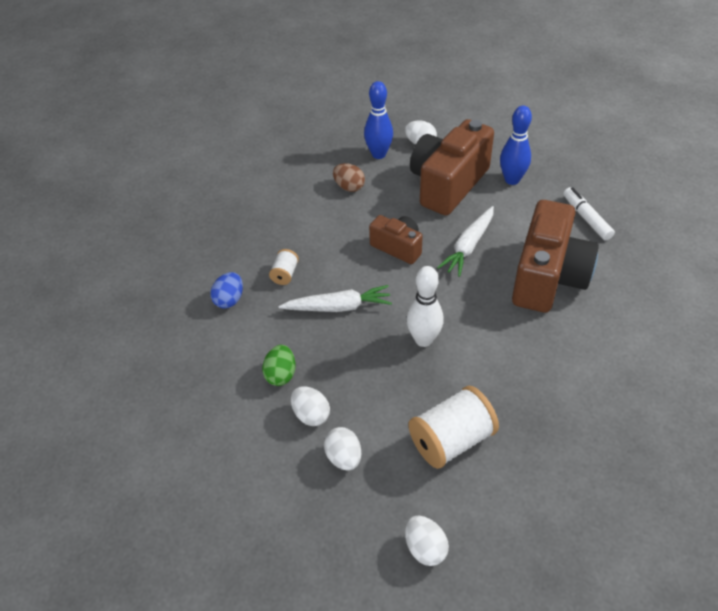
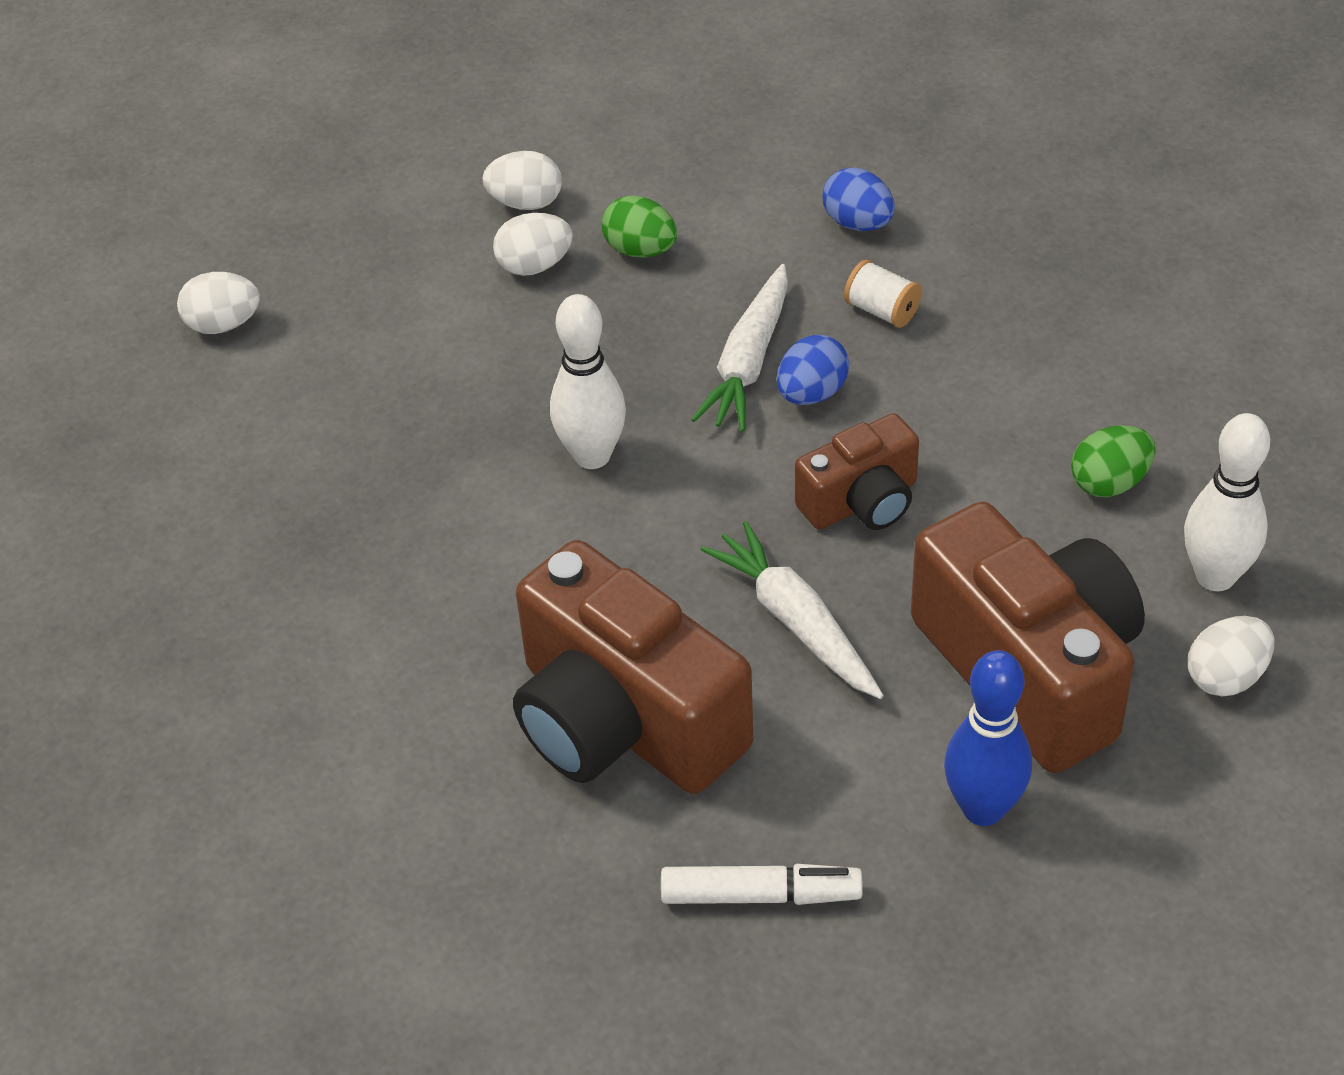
camera: 115 degrees right, 0 degrees up
white egg [324,427,361,471] -> white egg moved to [482,151,562,210]
brown egg [333,163,365,192] -> green egg [1071,425,1155,497]
blue bowling pin [364,81,393,159] -> white bowling pin [1184,413,1270,591]
white spool [408,386,499,469] -> none
none -> blue egg [777,335,849,405]

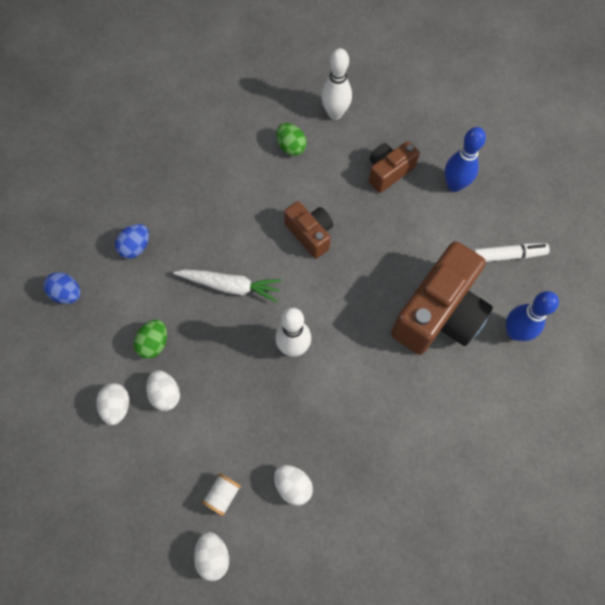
camera: 100 degrees left, 20 degrees up
white marker [661,864,863,905] -> white marker turned 90 degrees clockwise [473,243,550,262]
white carrot [700,521,884,699] -> none
blue egg [777,335,849,405] -> blue egg moved to [43,272,81,304]
white spool [844,260,922,328] -> white spool moved to [202,473,241,516]
brown camera [911,501,1145,773] -> brown camera [368,141,420,193], size x0.54
white egg [1188,616,1274,697] -> white egg moved to [274,465,313,506]
none -> blue bowling pin [506,291,559,341]

